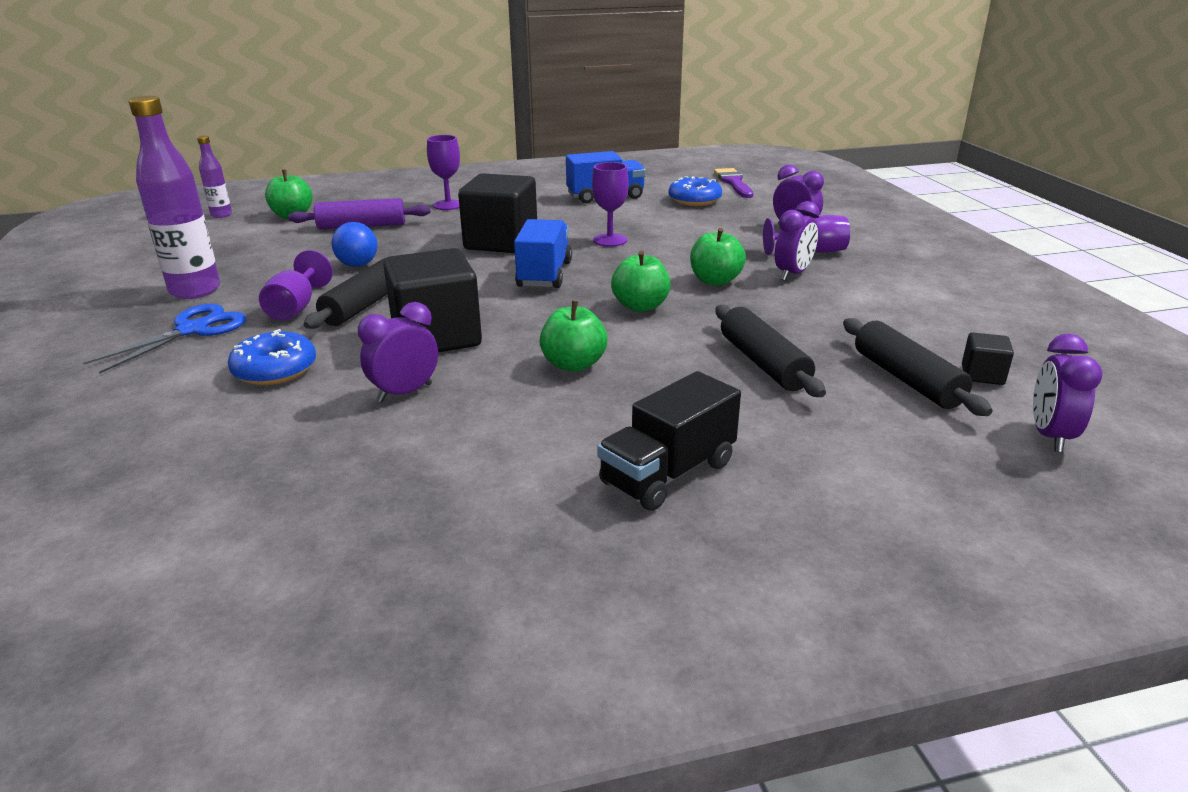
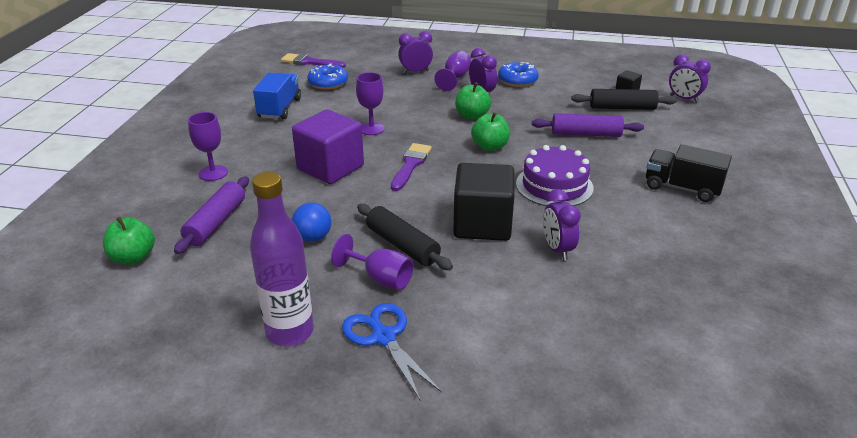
camera: 65 degrees left, 5 degrees up
purple bottle [197,136,232,218] -> none
blue donut [228,329,316,385] -> blue donut moved to [498,62,539,87]
black cube [458,173,537,253] -> purple cube [292,110,364,184]
blue truck [514,219,572,288] -> purple brush [391,143,432,191]
green apple [540,301,607,372] -> purple cake [516,145,594,206]
black truck [597,371,741,511] -> black truck turned 135 degrees clockwise [646,144,732,202]
black rolling pin [715,305,826,397] -> purple rolling pin [532,113,644,137]

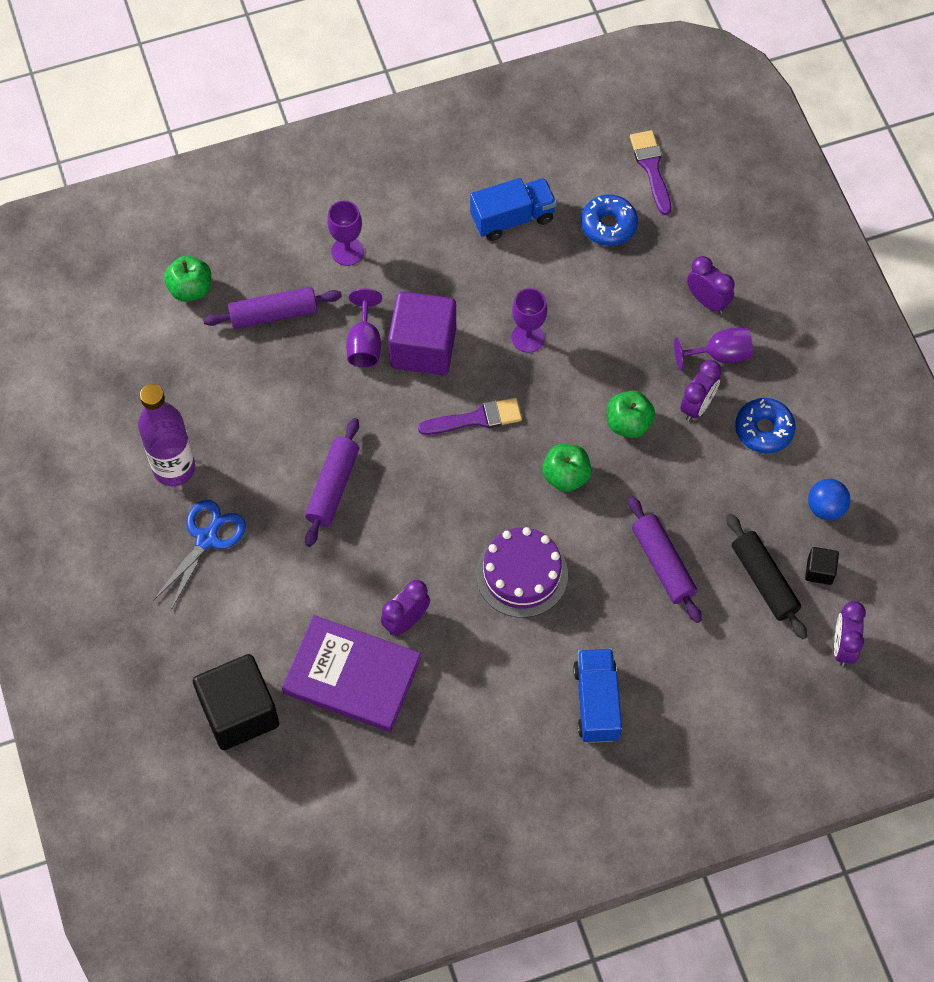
camera: 60 degrees right, 30 degrees up
blue ball [292,202,331,242] -> blue ball moved to [808,479,850,520]
purple goblet [331,234,414,290] -> purple goblet moved to [346,288,382,368]
black rolling pin [357,204,453,270] -> purple rolling pin [305,418,359,547]
black cube [453,163,514,241] -> black cube moved to [193,654,279,750]
black truck [646,144,732,202] -> blue truck [573,648,622,743]
none -> purple book [282,615,421,732]

